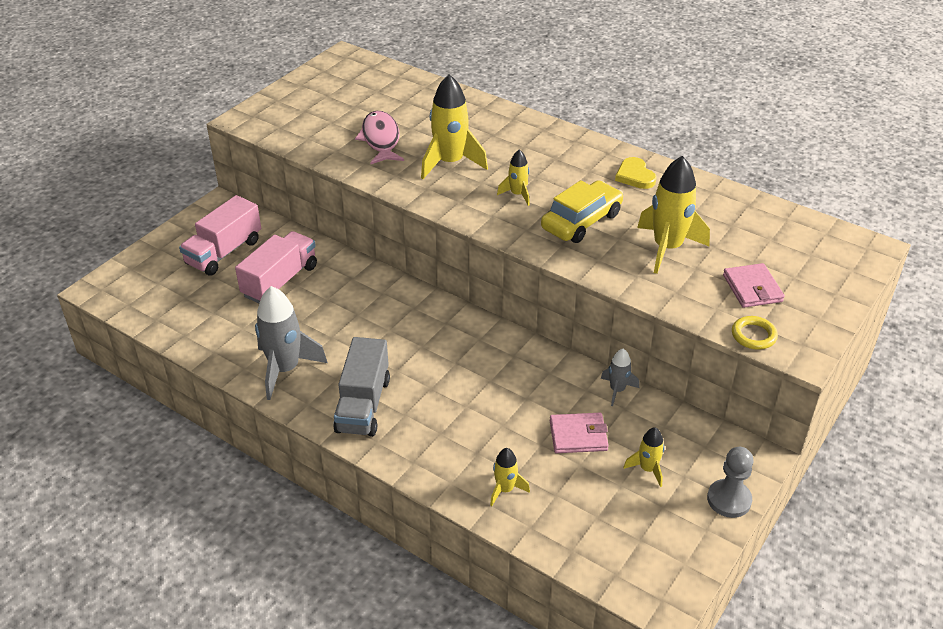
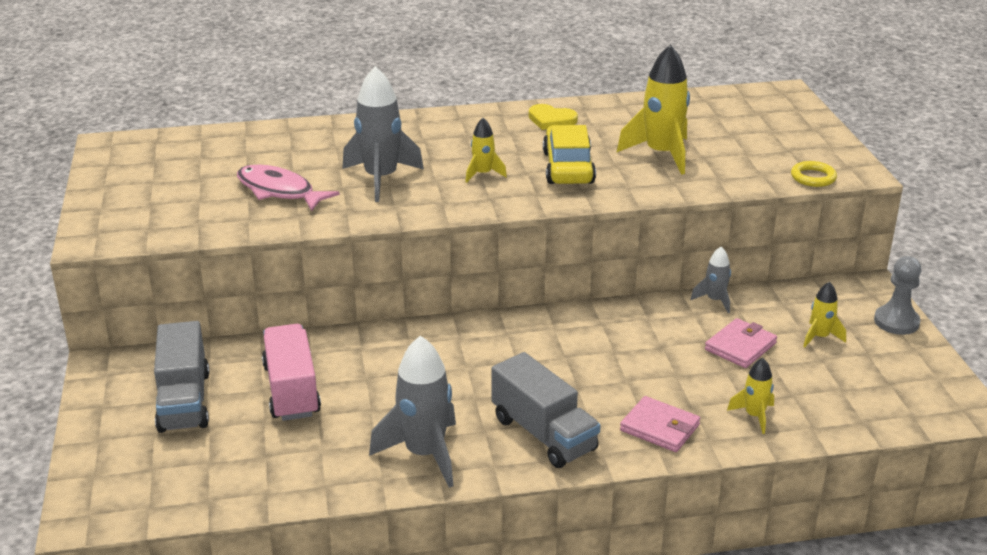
camera: 45 degrees left, 10 degrees down
pink truck [179,195,261,276] -> grey truck [154,321,210,433]
yellow rocket [421,74,488,179] -> grey rocket [342,66,424,202]
pink wallet [723,263,785,308] -> pink wallet moved to [620,396,700,452]

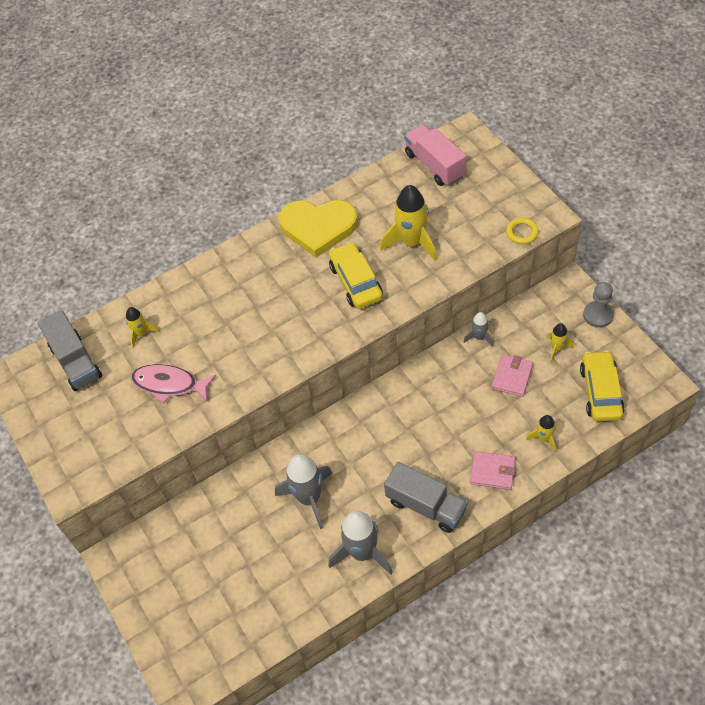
camera: 15 degrees left, 25 degrees up
grey truck [154,321,210,433] -> grey truck moved to [37,310,102,391]
pink truck [262,324,321,421] -> pink truck moved to [404,124,467,186]
grey rocket [342,66,424,202] -> grey rocket moved to [275,454,333,529]
yellow rocket [465,118,507,183] -> yellow rocket moved to [126,307,159,348]
yellow heart [529,104,578,130] -> yellow heart [279,200,358,257], size x2.03
none -> yellow car [580,350,625,421]

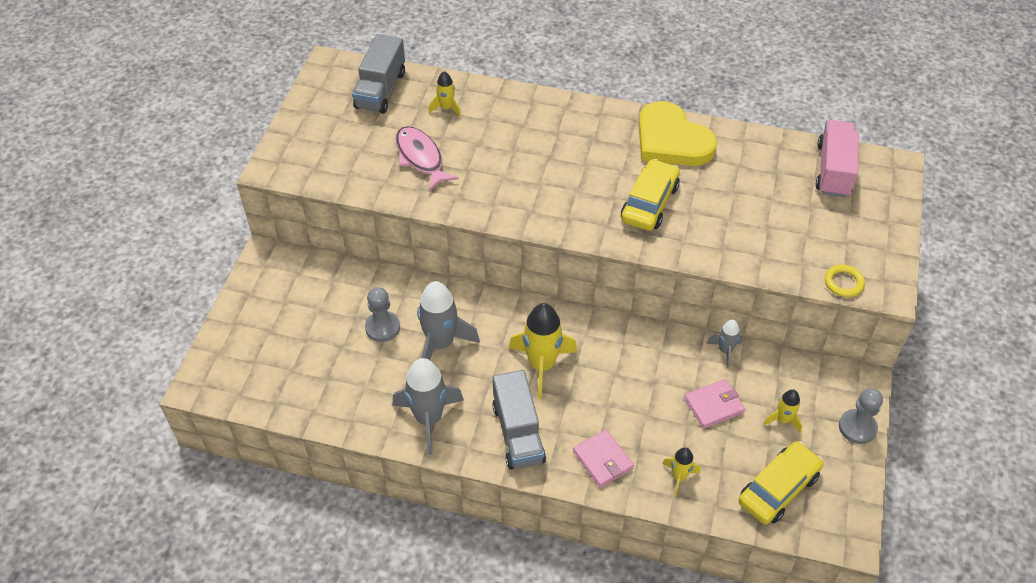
camera: 40 degrees right, 5 degrees down
yellow rocket [380,185,437,261] -> yellow rocket moved to [509,303,577,399]
none -> grey pawn [365,287,400,342]

